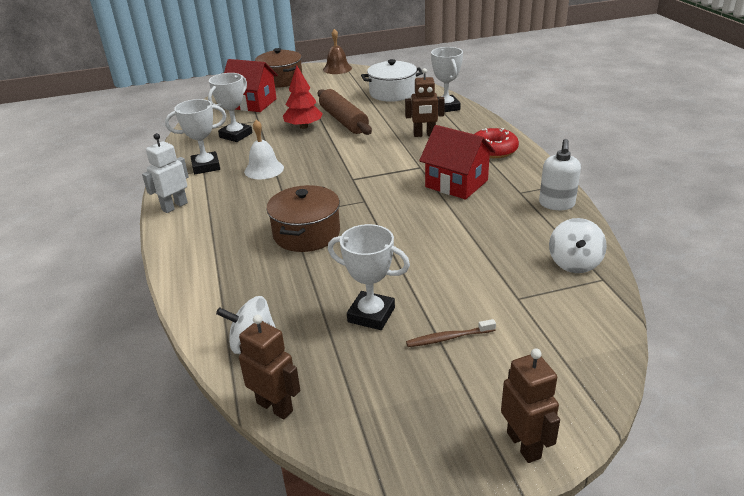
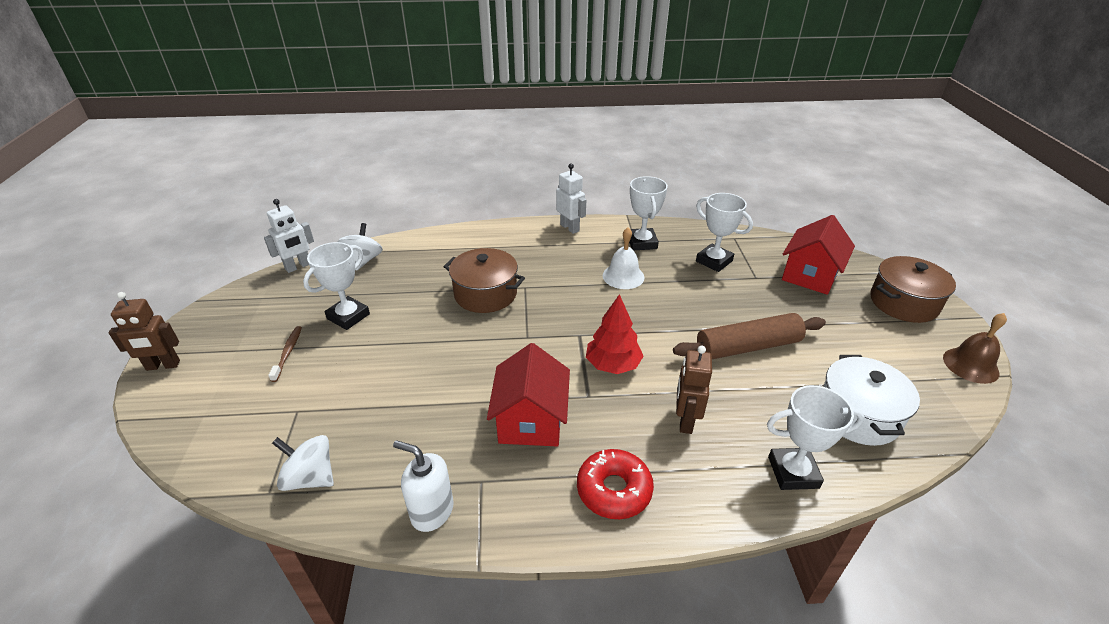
camera: 100 degrees right, 5 degrees up
brown robot [239,315,300,419] -> white robot [264,199,314,273]
red tree [283,65,323,129] -> red tree moved to [586,294,643,374]
red house [419,125,495,199] -> red house turned 45 degrees counterclockwise [487,343,570,446]

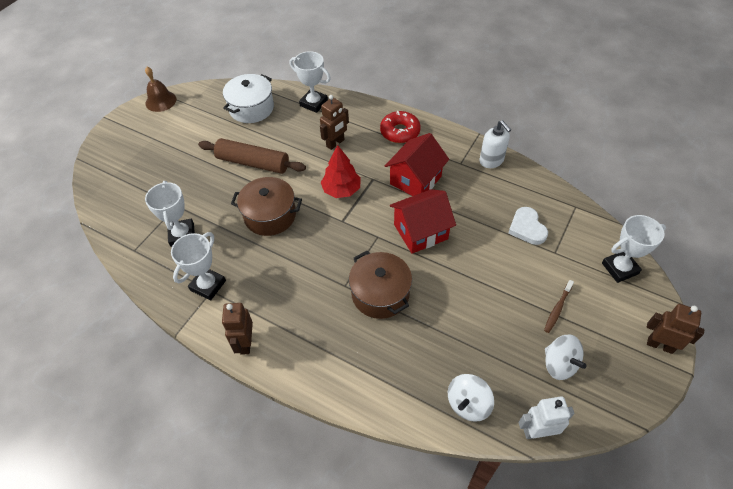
camera: 145 degrees left, 15 degrees up
white spinning top [272,435,334,491] -> white spinning top moved to [545,335,587,380]
white trophy [303,242,370,330] -> white trophy moved to [602,215,666,283]
white robot [556,163,586,234] -> brown robot [222,303,253,355]
white bell [603,228,644,289] -> none
red house [782,215,855,295] -> red house moved to [390,189,456,254]
brown pot [870,256,956,323] -> brown pot moved to [231,177,302,236]
none -> white heart [508,207,548,245]

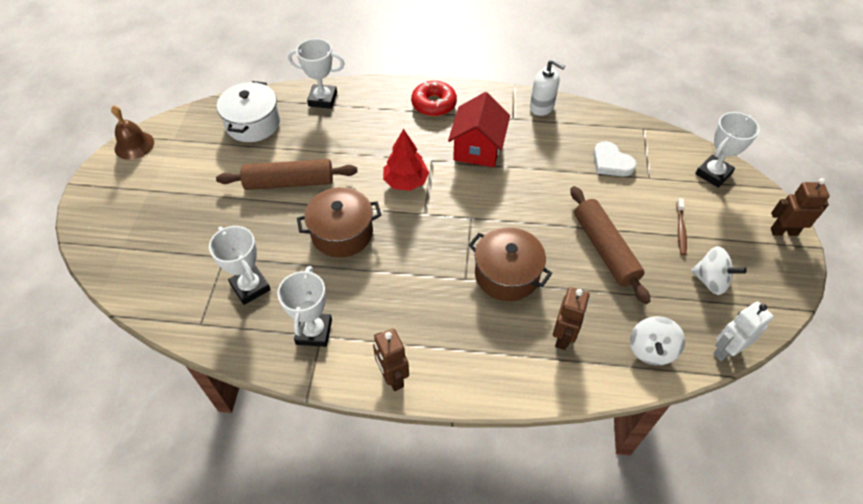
camera: 25 degrees left, 0 degrees up
brown robot [320,95,349,150] -> brown robot moved to [553,287,590,350]
red house [390,189,456,254] -> none
none -> brown rolling pin [571,186,650,304]

